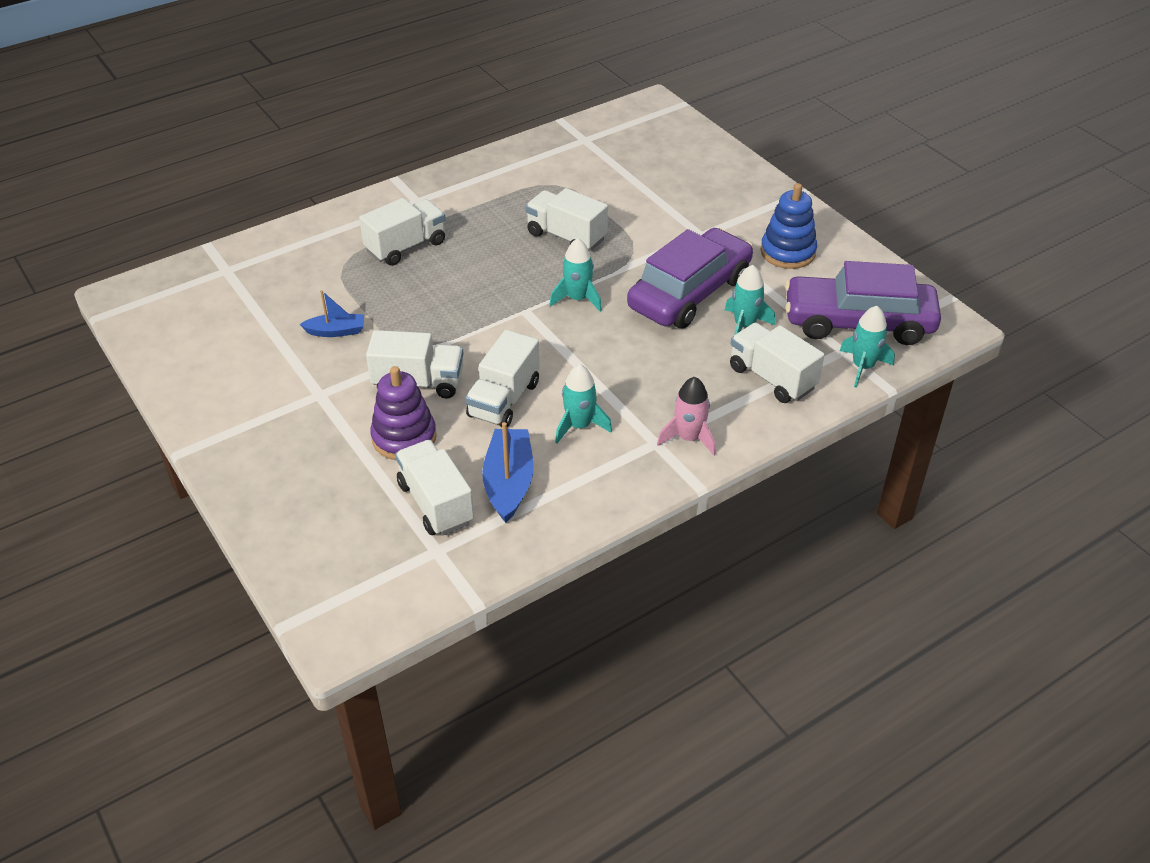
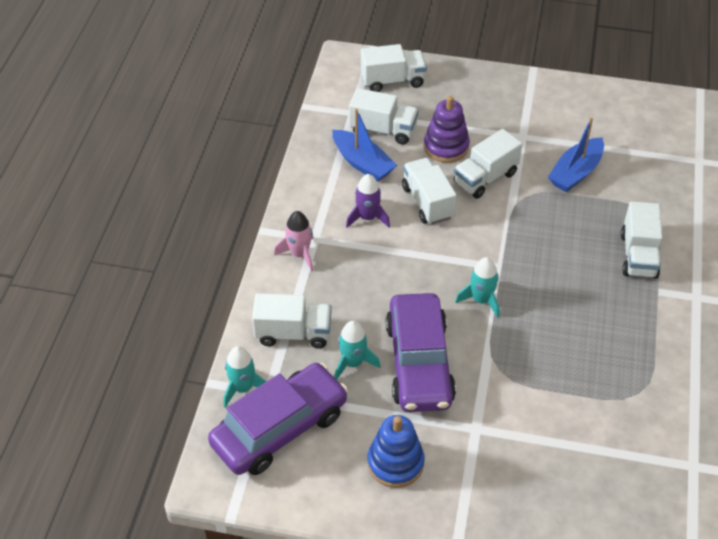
camera: 135 degrees right, 5 degrees up
blue boat [300,290,364,337] -> blue boat [548,117,604,192], size x1.64
white truck [525,188,608,251] -> white truck moved to [361,44,427,92]
turquoise rocket [555,364,612,443] -> purple rocket [346,174,390,228]

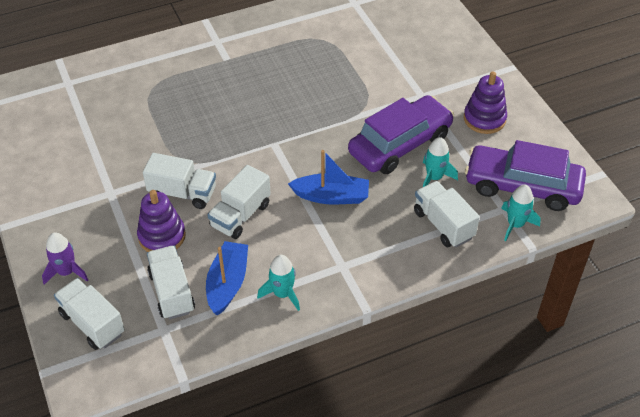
camera: 125 degrees left, 0 degrees up
pink rocket [274,211,313,272] -> none
purple rocket [346,174,390,228] -> purple rocket moved to [42,233,88,285]
blue stacking toy [367,415,425,488] -> purple stacking toy [464,72,507,134]
turquoise rocket [455,257,499,318] -> turquoise rocket moved to [257,255,300,311]
blue boat [548,117,604,192] -> blue boat moved to [288,150,369,205]
white truck [621,201,663,279] -> none

